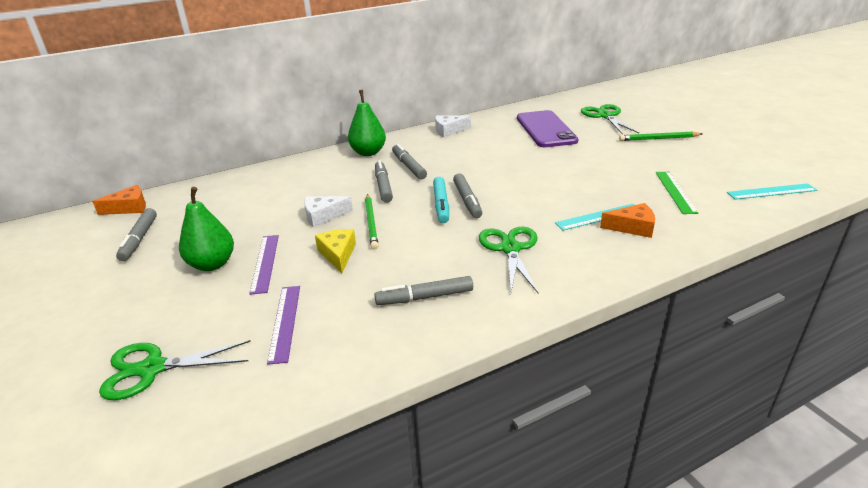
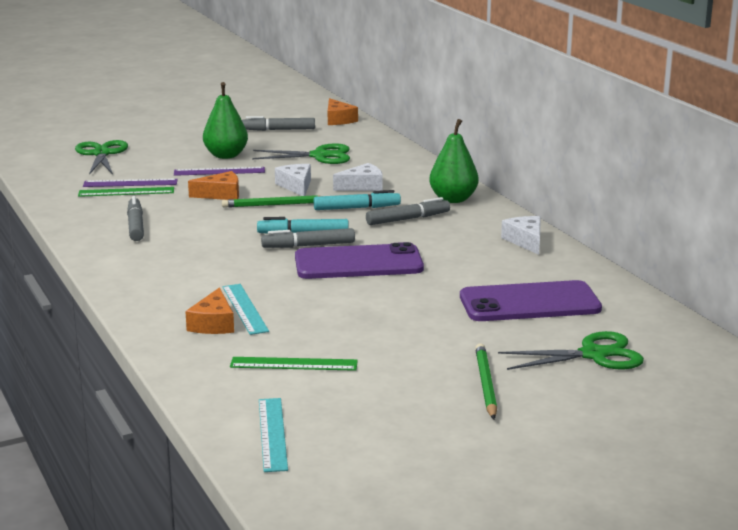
camera: 90 degrees right, 10 degrees down
yellow cheese [315,229,356,273] -> orange cheese [188,171,239,200]
grey marker [375,160,393,203] -> turquoise marker [314,190,401,210]
green scissors [479,227,539,294] -> green scissors moved to [252,144,350,164]
none -> green ruler [78,187,174,197]
none -> purple phone [295,242,424,279]
none -> white cheese [333,163,383,191]

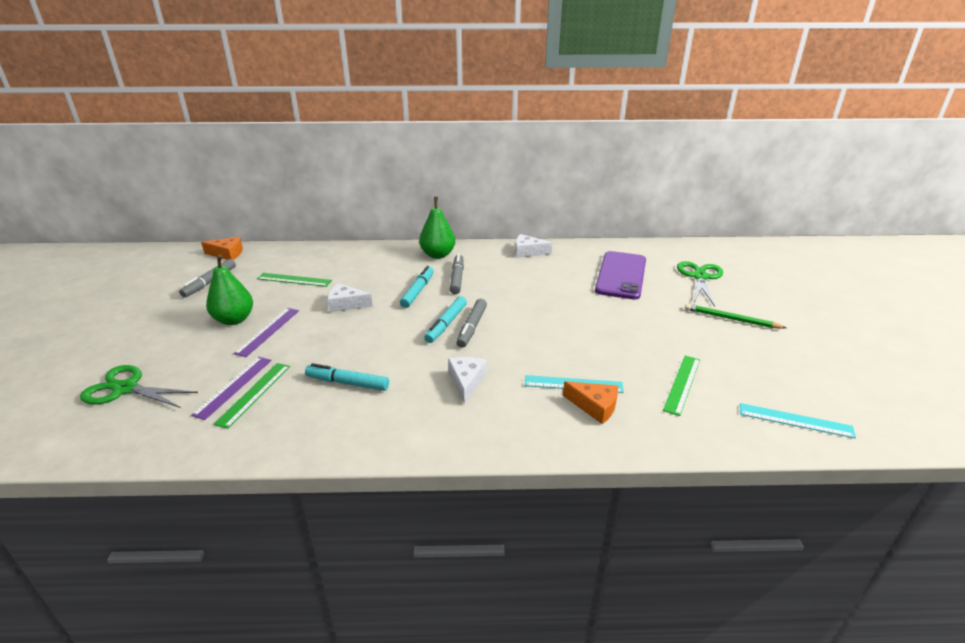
camera: 65 degrees left, 10 degrees up
grey marker [127,196,144,241] -> none
orange cheese [188,171,239,200] -> none
green pencil [222,195,319,208] -> none
green scissors [252,144,350,164] -> green ruler [257,273,332,287]
purple phone [295,242,424,279] -> none
white cheese [333,163,383,191] -> white cheese moved to [448,357,487,404]
none -> turquoise marker [305,363,389,391]

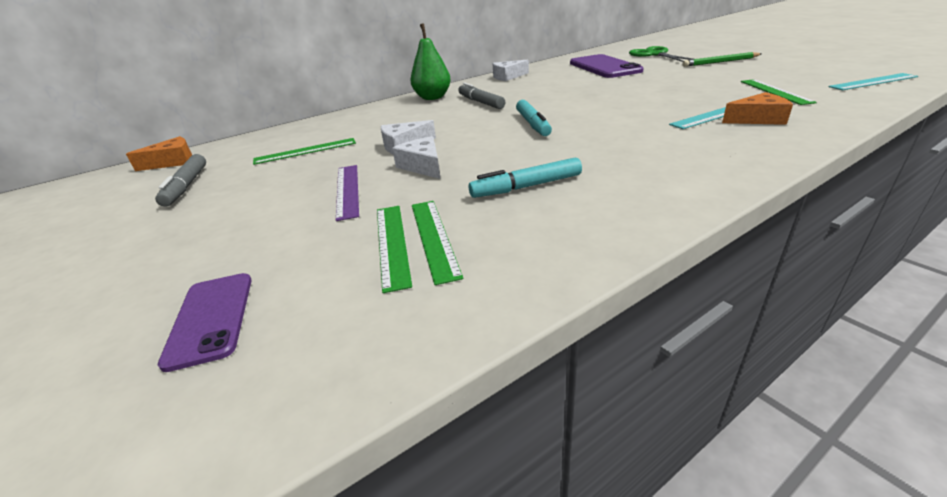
camera: 30 degrees left, 0 degrees up
green scissors [80,365,198,408] -> purple phone [158,273,252,372]
purple ruler [191,357,272,420] -> green ruler [377,206,412,293]
green pear [206,254,253,325] -> none
turquoise marker [400,266,434,308] -> none
white cheese [448,357,487,404] -> white cheese moved to [392,136,441,179]
grey marker [456,299,487,348] -> none

